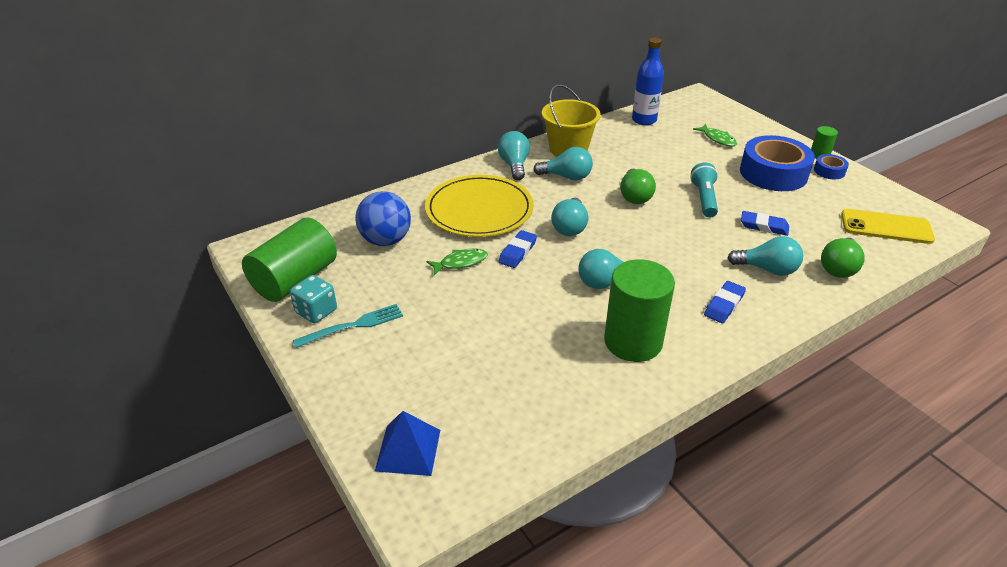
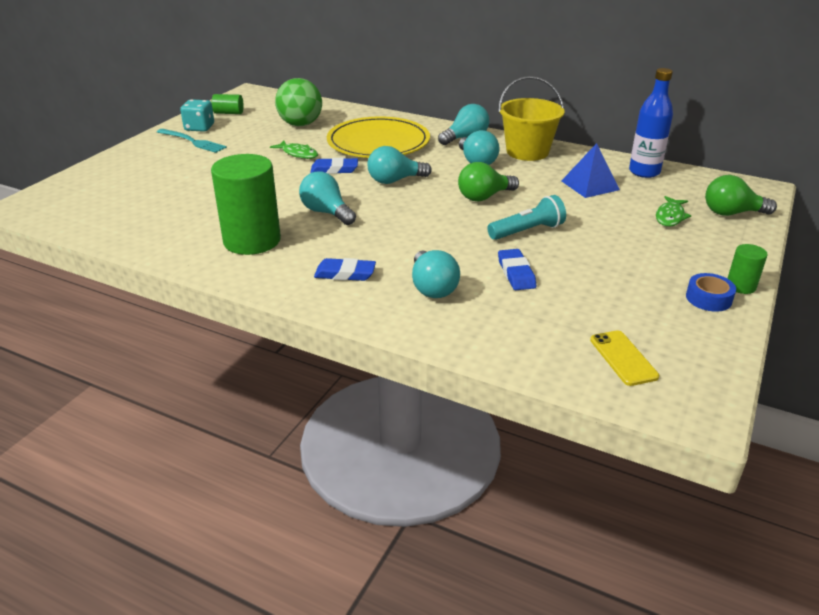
camera: 60 degrees right, 5 degrees down
green cylinder [242,218,337,302] -> green cylinder [212,94,244,114], size x0.46
blue ball [355,191,411,246] -> green ball [275,78,322,126]
blue pyramid [375,411,440,476] -> blue pyramid moved to [561,143,620,198]
blue tape [740,135,815,191] -> none
green light bulb [821,238,865,278] -> green light bulb moved to [705,175,777,216]
yellow phone [841,209,935,244] -> yellow phone [590,330,659,386], size x0.64

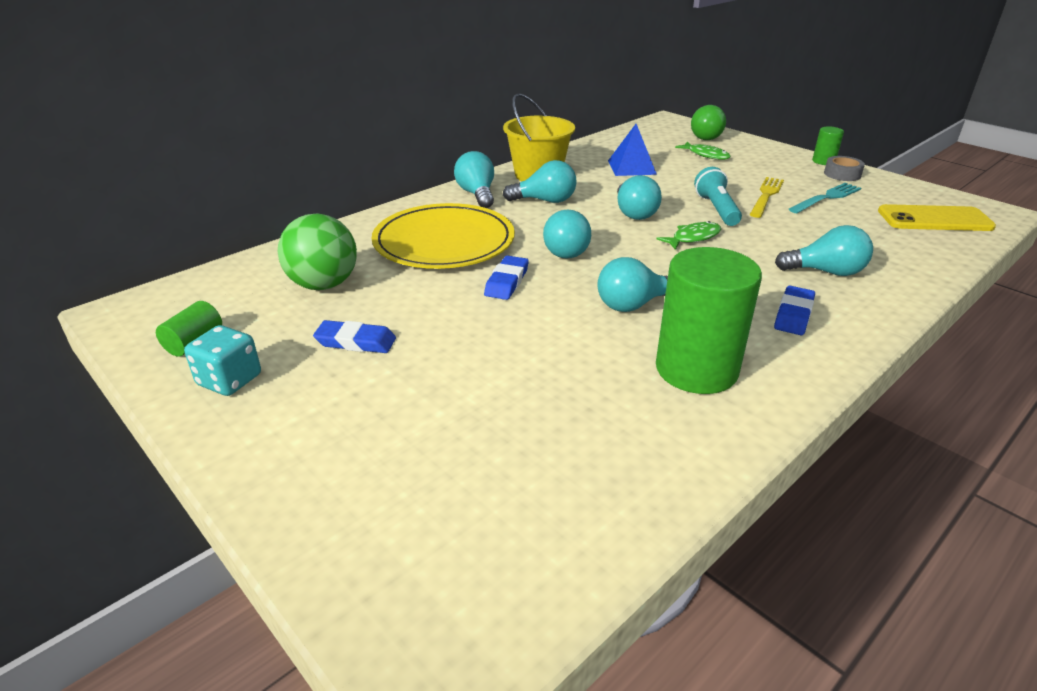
camera: 70 degrees left, 0 degrees up
turquoise fork [157,129,227,153] -> turquoise fork moved to [789,183,861,213]
green fish [270,141,318,159] -> green fish moved to [656,221,721,250]
green light bulb [458,162,519,201] -> turquoise light bulb [617,175,662,220]
blue eraser [498,249,536,290] -> blue eraser moved to [313,320,396,353]
yellow phone [590,330,659,386] -> yellow phone [878,204,996,231], size x1.55
blue bottle [629,68,673,178] -> none
blue tape [686,273,736,312] -> grey tape [824,156,865,181]
none -> yellow fork [750,177,784,218]

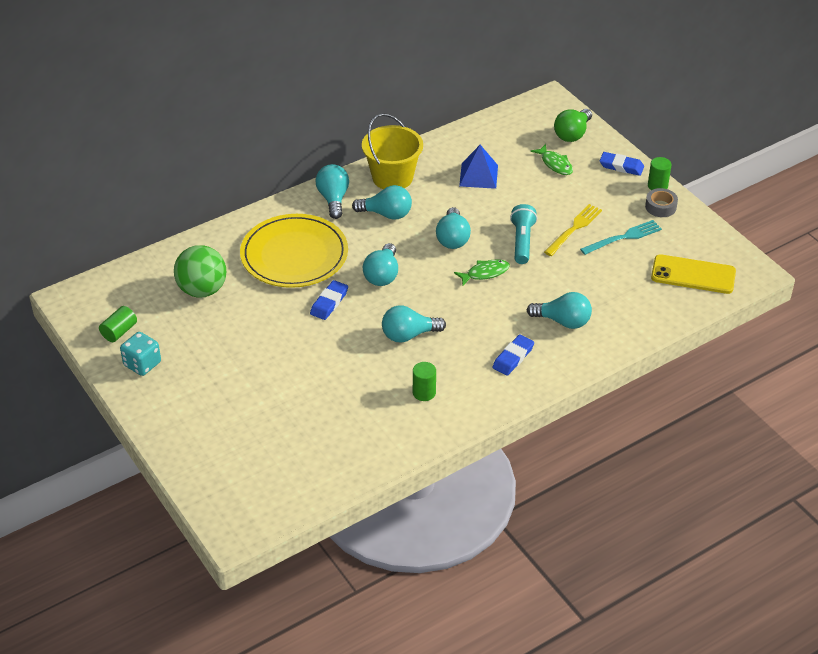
camera: 10 degrees right, 10 degrees up
blue eraser [313,320,396,353] -> blue eraser moved to [600,152,644,176]
green cylinder [656,247,762,394] -> green cylinder [413,362,436,401], size x0.46

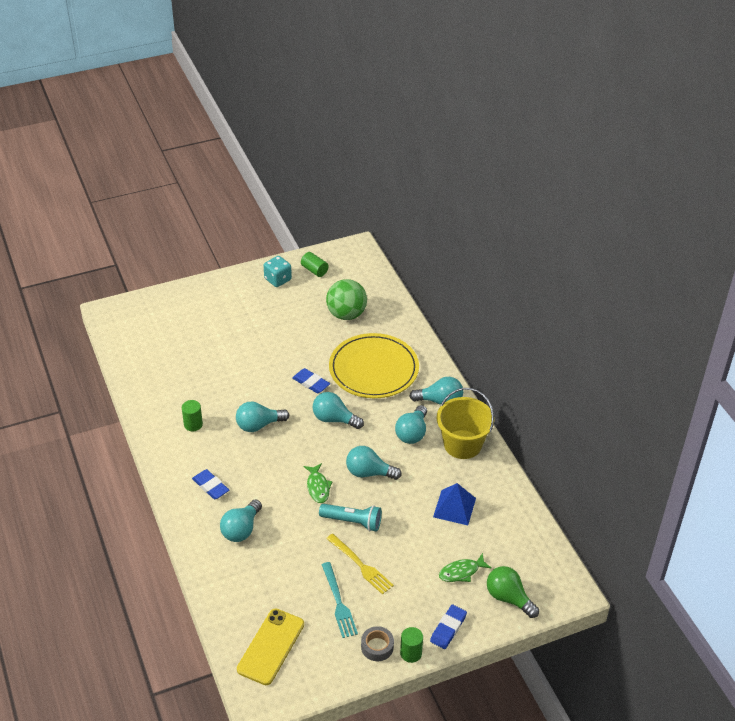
camera: 100 degrees right, 0 degrees up
turquoise light bulb [382,305,446,342] -> turquoise light bulb turned 105 degrees counterclockwise [236,401,289,432]

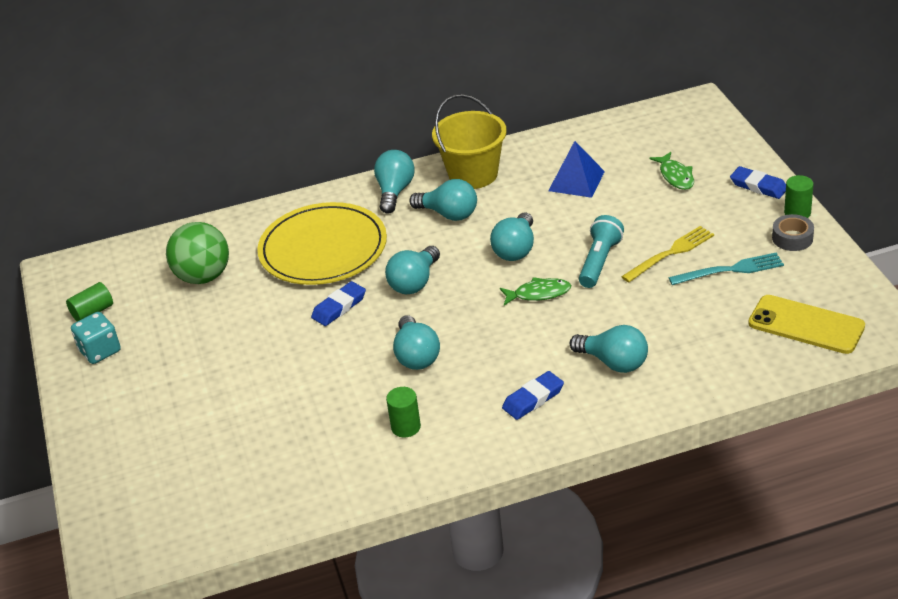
camera: 80 degrees left, 5 degrees down
green light bulb [487,566,539,618] -> none

